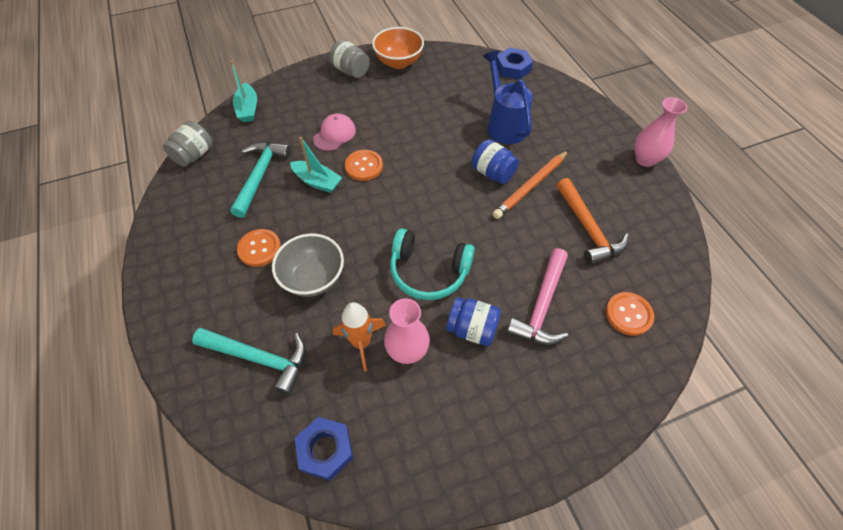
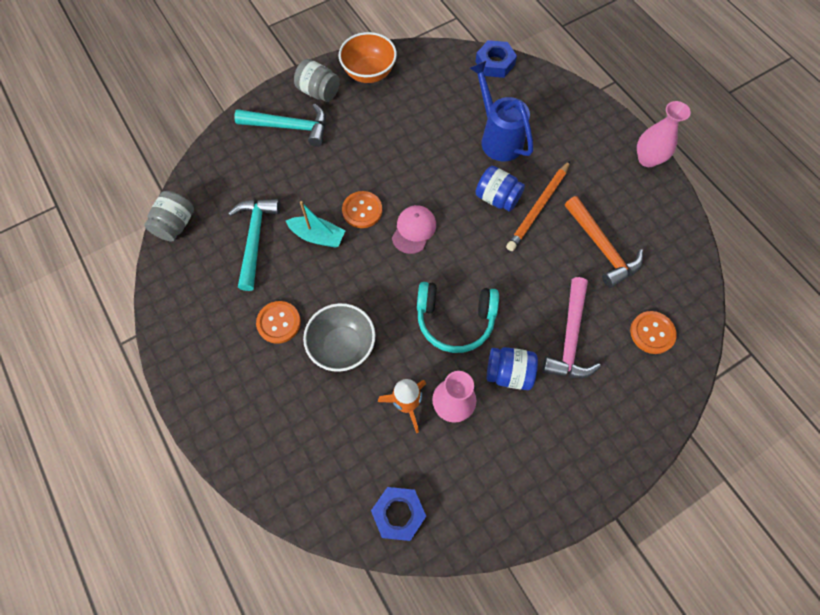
camera: 10 degrees left, 10 degrees up
turquoise hammer [192,328,306,395] -> turquoise hammer moved to [234,103,326,147]
turquoise boat [231,60,257,122] -> none
pink cap [313,113,356,151] -> pink cap moved to [392,205,436,254]

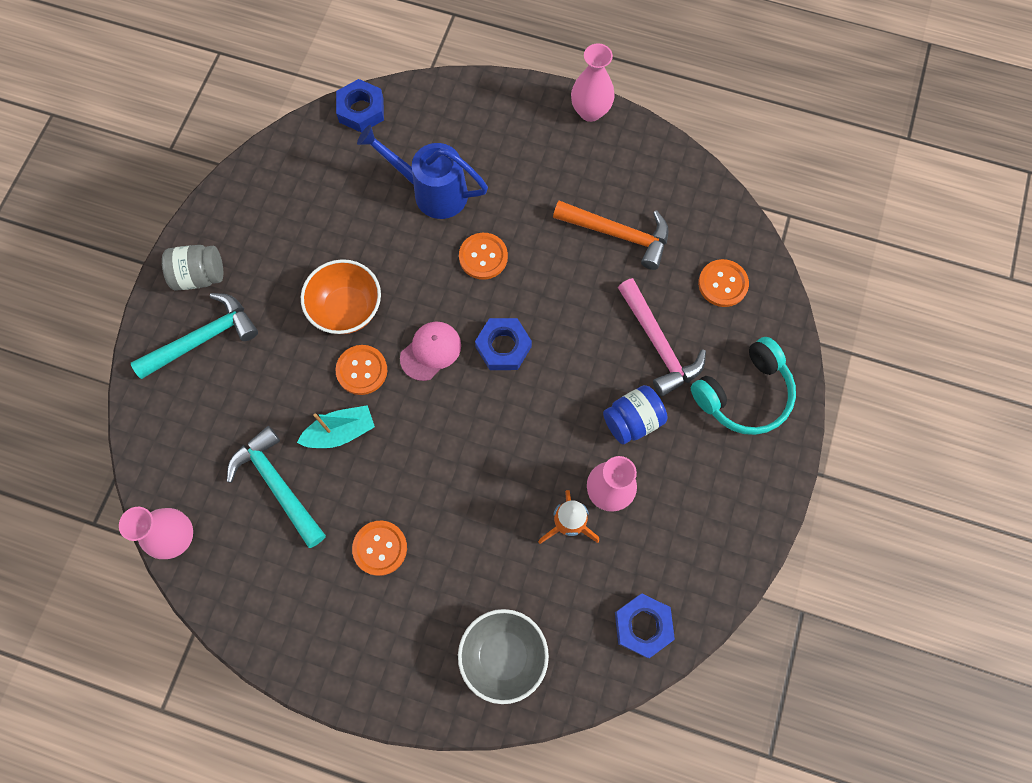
camera: 40 degrees left, 5 degrees up
grey jar [145,191,194,242] -> pink vase [119,507,193,559]
grey bowl [303,303,375,372] -> grey bowl moved to [458,609,549,704]
orange bowl [339,32,397,83] -> orange bowl moved to [301,259,381,334]
pink cap [392,205,436,254] -> pink cap turned 60 degrees clockwise [400,322,461,381]
turquoise headphones [417,282,499,353] -> turquoise headphones moved to [691,337,796,435]
blue jar [475,166,525,212] -> orange button [459,233,508,280]
orange pencil [506,161,570,251] -> none
none -> blue nut [475,318,532,370]

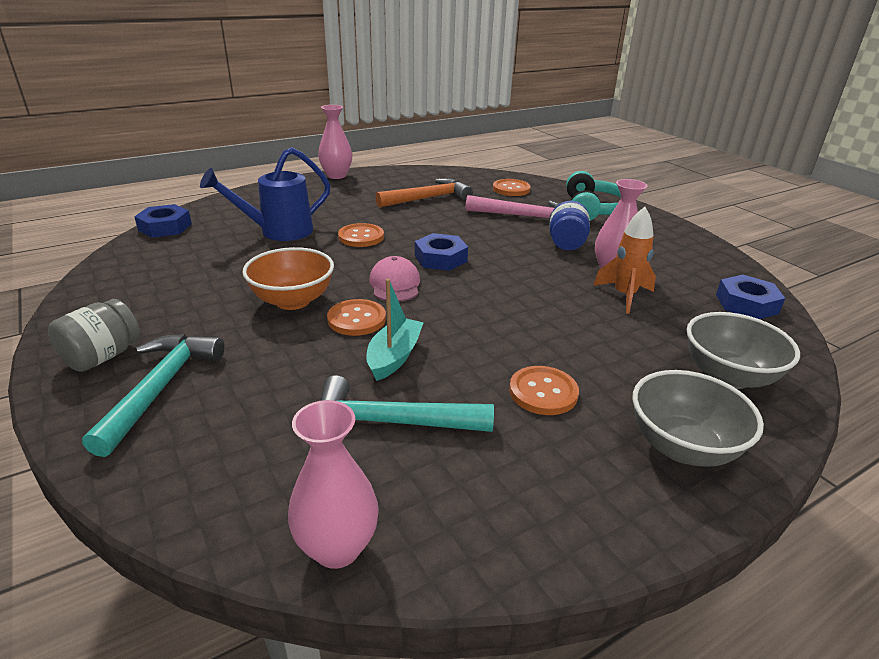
camera: 50 degrees left, 40 degrees down
none -> grey bowl [632,370,764,467]

